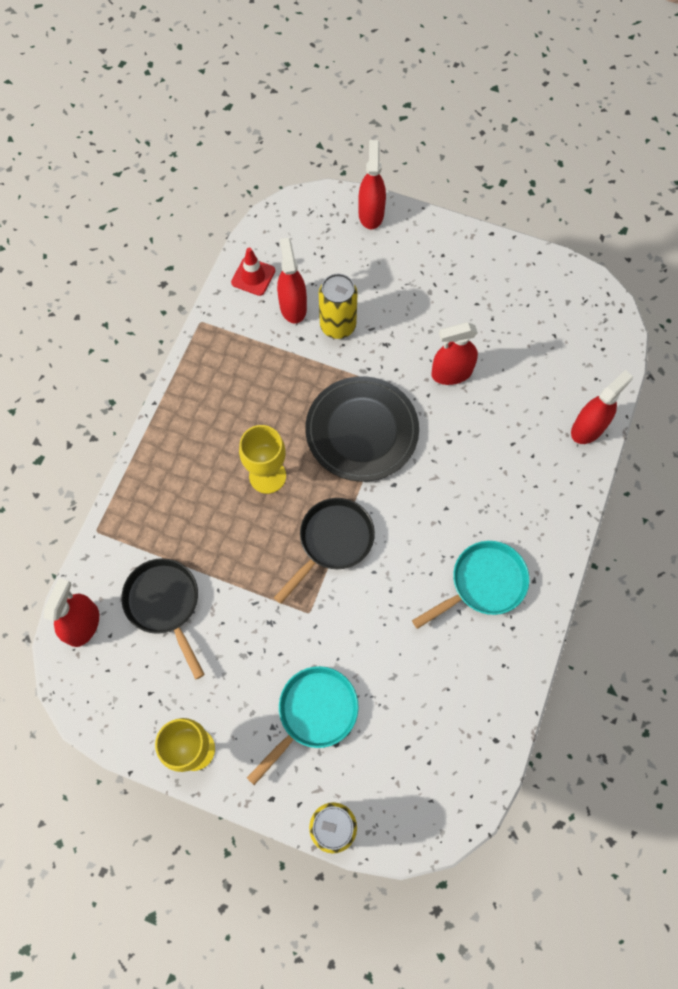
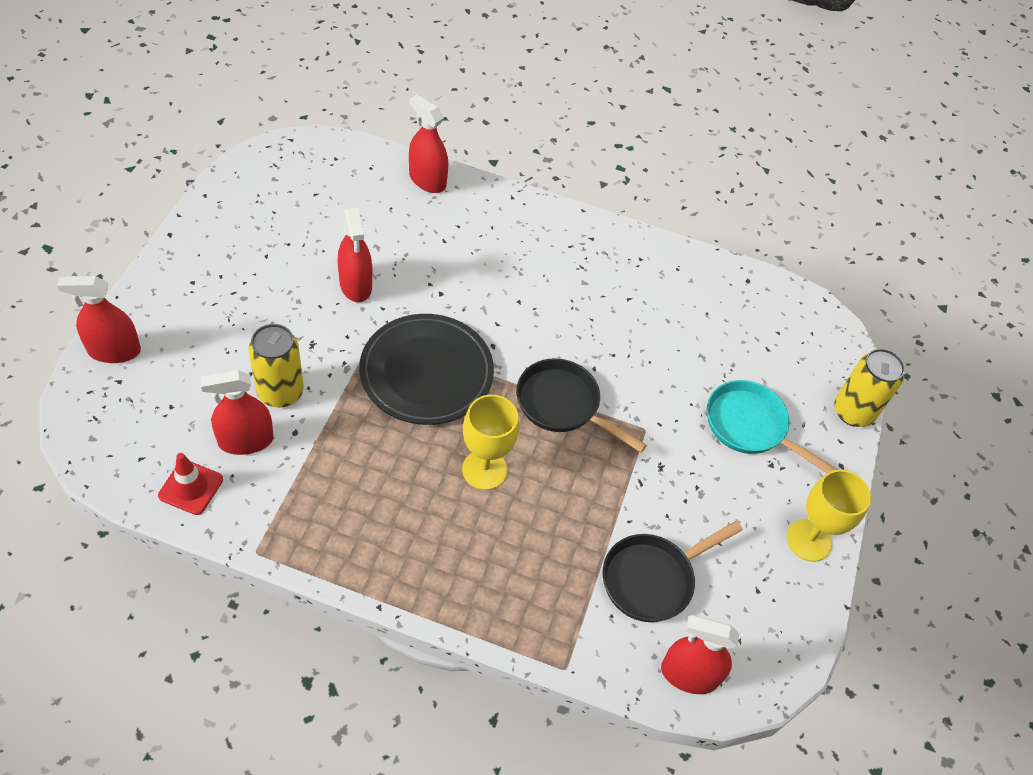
camera: 100 degrees left, 15 degrees down
turquoise pan [412,541,529,629] -> none

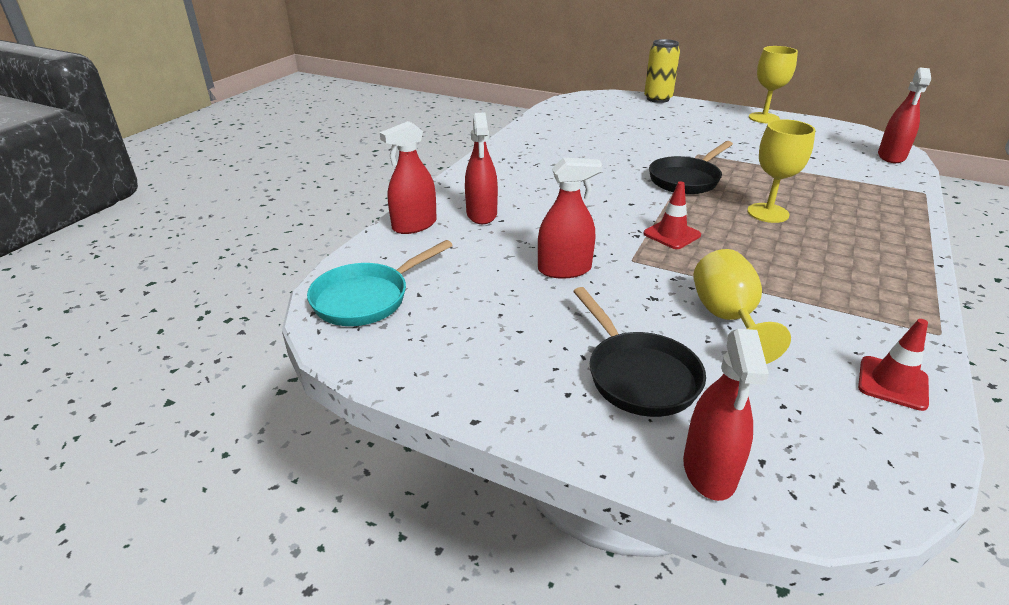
camera: 75 degrees left, 20 degrees down
red spray bottle [200,370,273,455] -> red spray bottle moved to [465,113,498,224]
yellow can [248,324,304,407] -> yellow goblet [693,249,791,364]
black plate [359,314,494,425] -> red traffic cone [643,181,701,249]
black pan [603,521,743,622] -> black pan moved to [573,287,706,417]
turquoise pan [707,380,838,473] -> turquoise pan moved to [307,240,453,326]

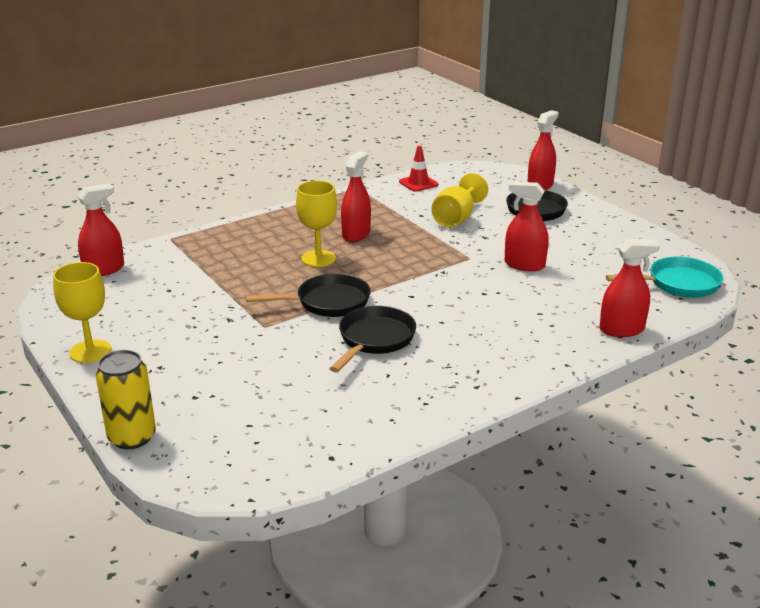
camera: 150 degrees left, 5 degrees down
red spray bottle [465,113,498,224] -> red spray bottle moved to [341,151,371,242]
red traffic cone [643,181,701,249] -> none
none -> black pan [329,306,416,373]

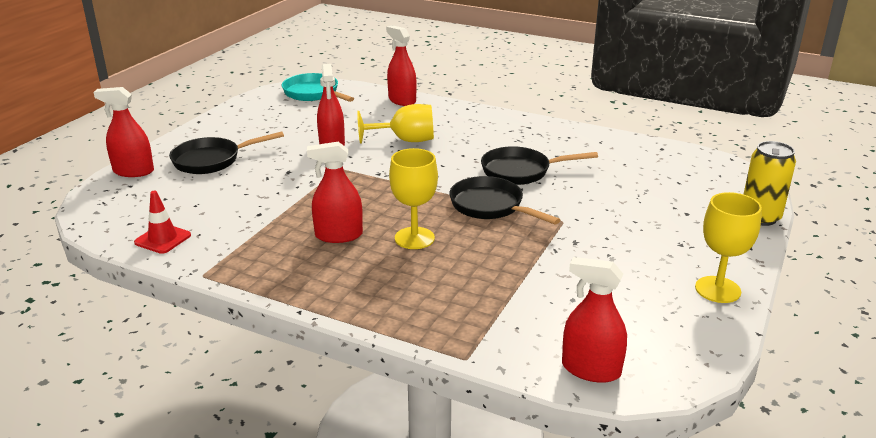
camera: 120 degrees left, 0 degrees up
yellow goblet [431,173,488,227] -> yellow goblet moved to [357,104,434,144]

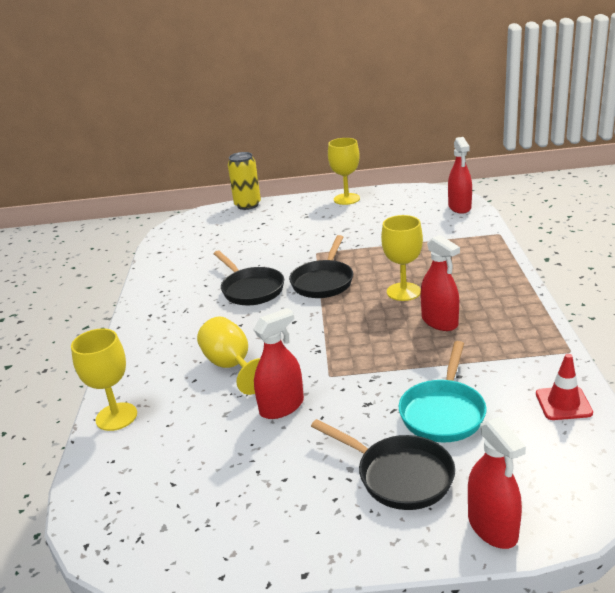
camera: 115 degrees left, 0 degrees up
turquoise pan [282,73,354,102] -> turquoise pan moved to [399,341,487,442]
red spray bottle [386,25,417,106] -> yellow goblet [71,328,137,431]

